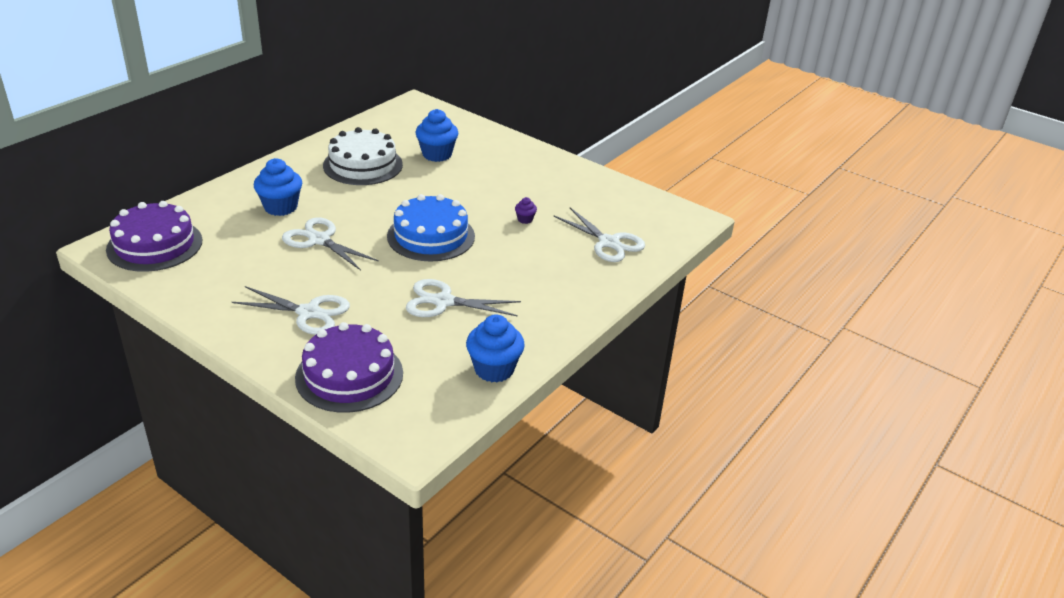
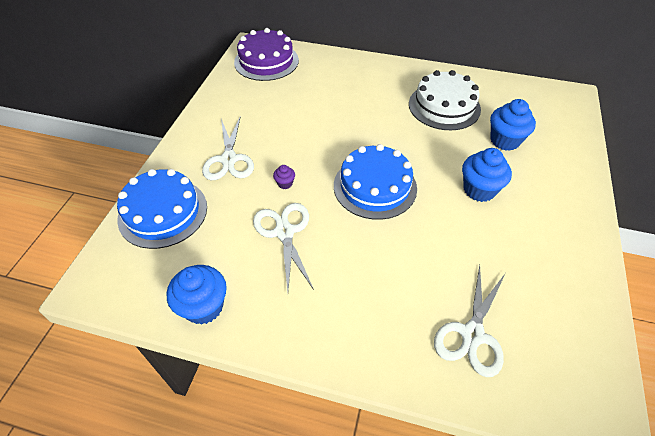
camera: 70 degrees right, 15 degrees up
blue cupcake [254,158,302,216] -> blue cupcake moved to [462,148,512,202]
white scissors [282,217,379,270] -> none
purple cake [295,322,403,413] -> blue cake [117,169,207,249]
purple cupcake [515,197,537,224] -> purple cupcake moved to [273,165,295,189]

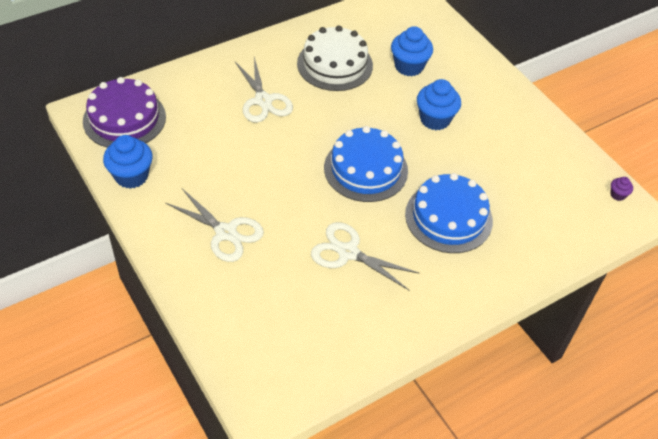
camera: 50 degrees left, 0 degrees up
blue cake [117,169,207,249] -> blue cake moved to [405,173,493,253]
blue cupcake [167,265,227,325] -> blue cupcake moved to [103,135,153,189]
purple cupcake [273,165,295,189] -> purple cupcake moved to [610,177,633,201]
white scissors [434,265,505,377] -> white scissors moved to [235,57,293,123]

